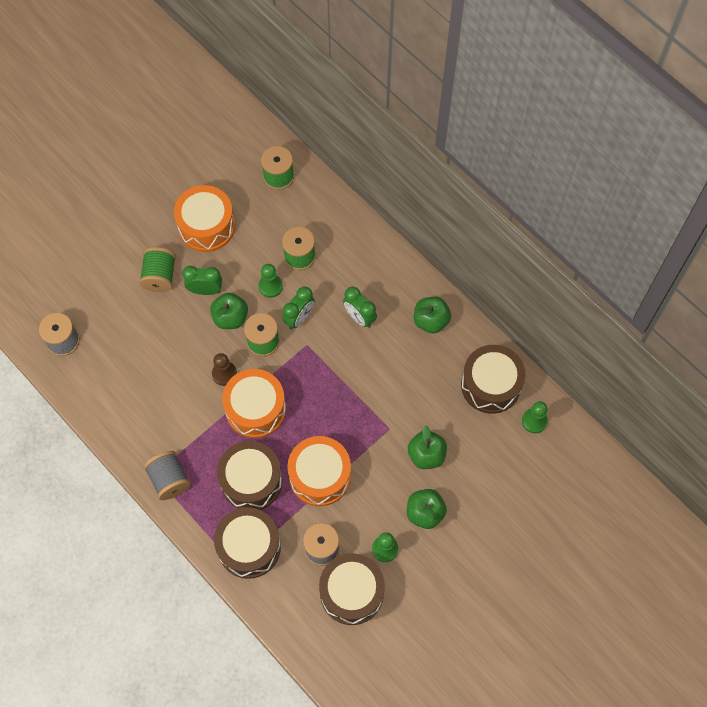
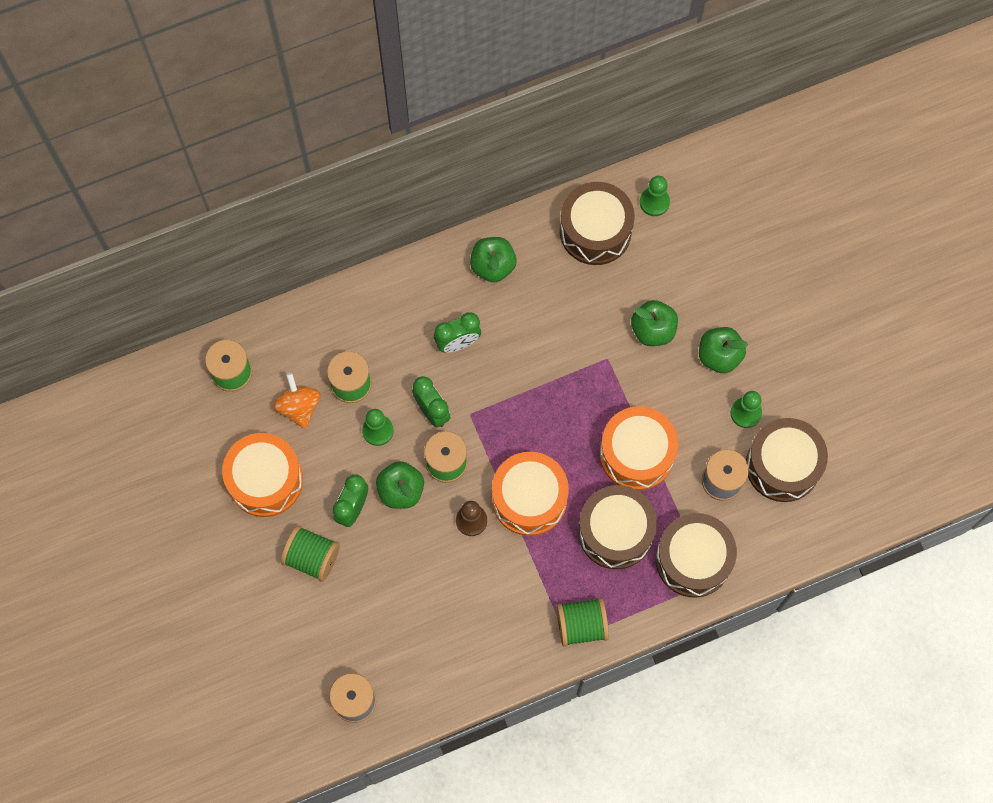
camera: 70 degrees left, 5 degrees up
grey spool [144,451,191,500] -> green spool [556,597,609,647]
none -> orange spinning top [274,373,321,429]

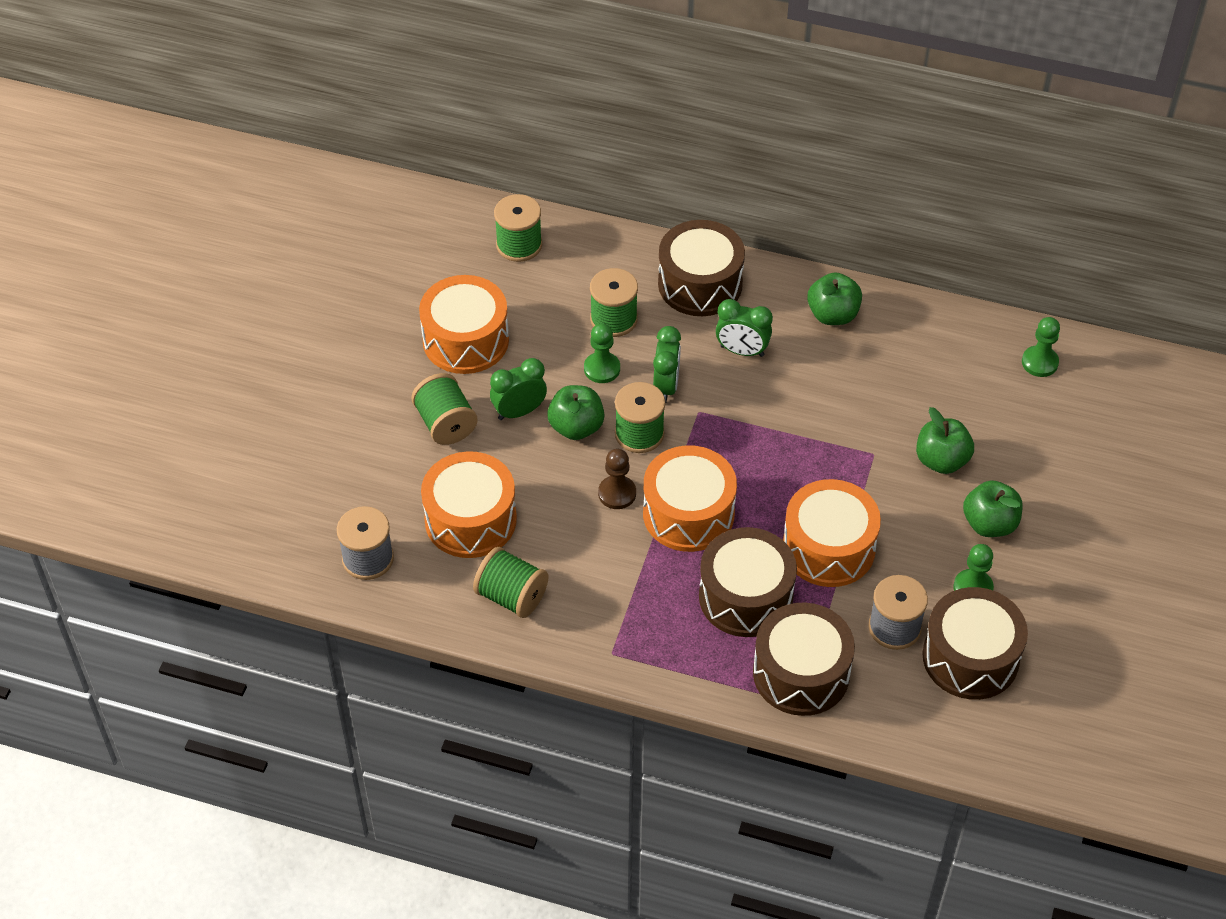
camera: 40 degrees right, 20 degrees down
orange spinning top [274,373,321,429] -> none
green spool [556,597,609,647] -> green spool moved to [473,547,548,618]
brown drum [560,182,635,265] -> brown drum moved to [658,220,745,316]
none -> orange drum [421,451,517,558]

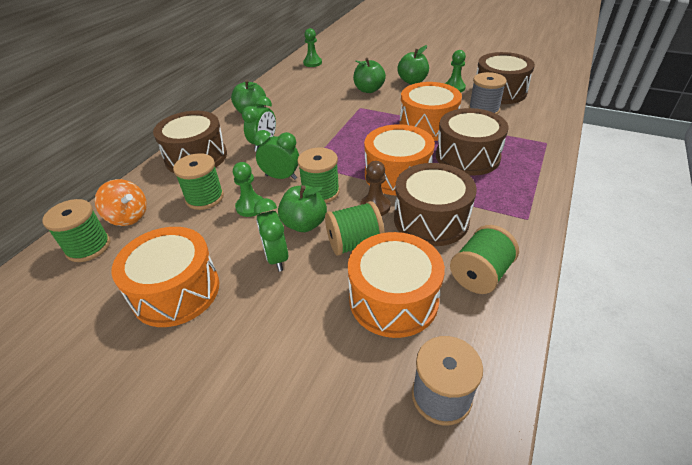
camera: 80 degrees left, 10 degrees down
green spool [411,373,478,445] -> green spool moved to [325,201,385,256]
brown drum [753,603,855,716] -> brown drum moved to [394,163,477,246]
none -> orange spinning top [95,179,147,226]

